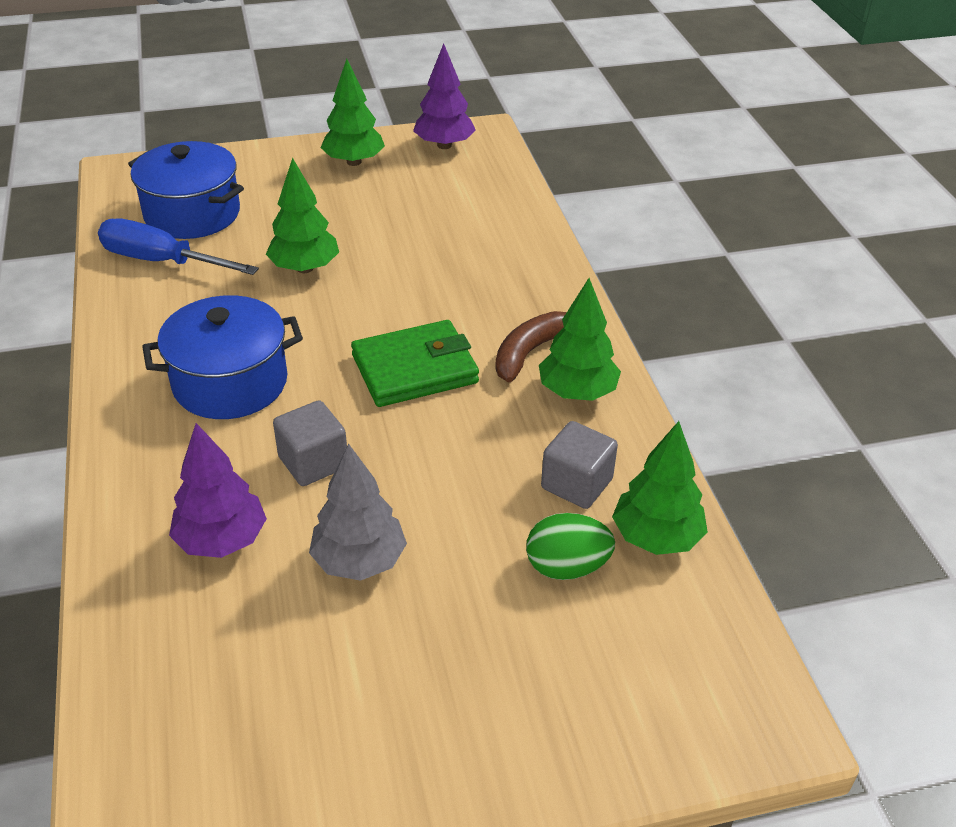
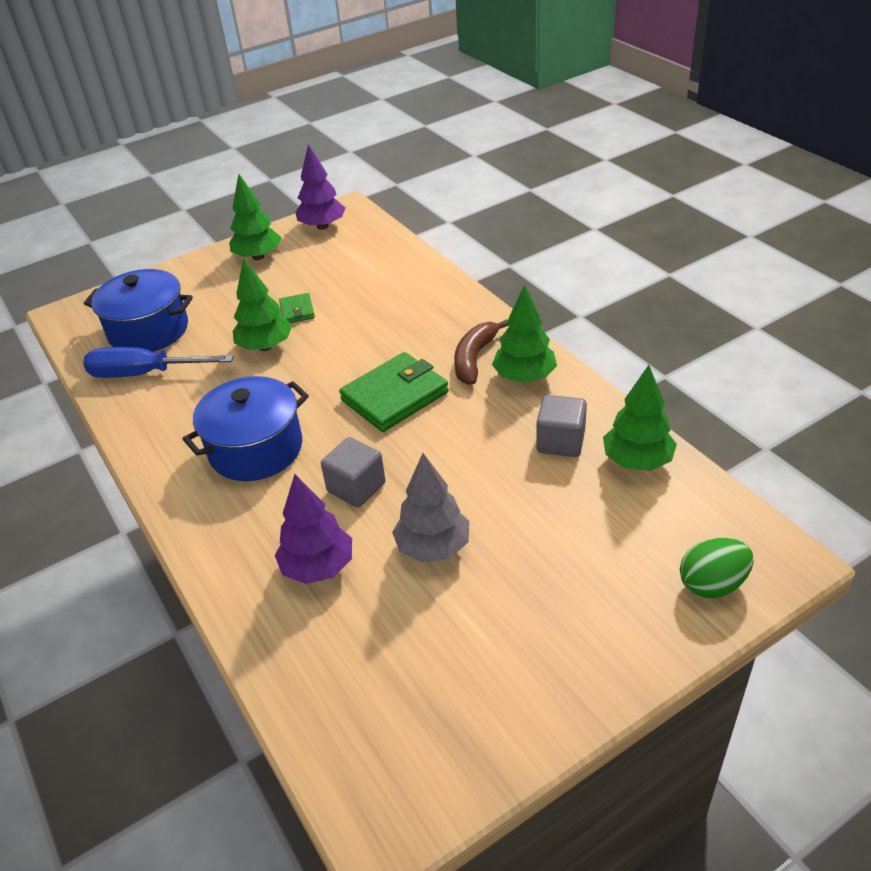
camera: 15 degrees left, 0 degrees up
green egg [526,513,615,580] -> green egg moved to [680,538,754,599]
none -> green wallet [279,293,315,323]

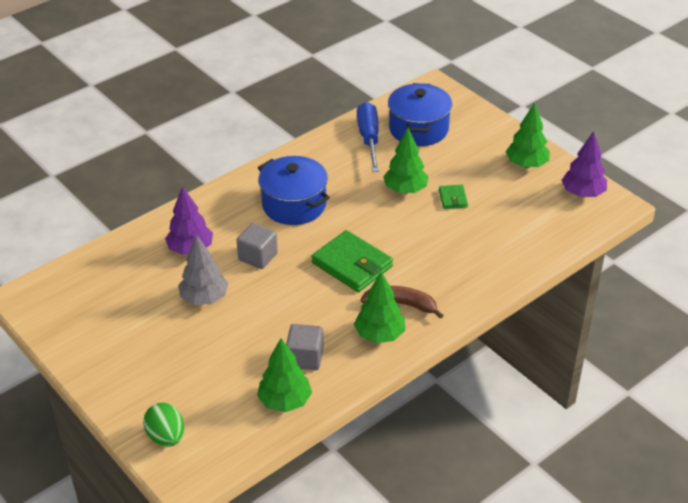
camera: 80 degrees right, 0 degrees up
green wallet [279,293,315,323] -> green wallet turned 75 degrees counterclockwise [439,185,468,209]

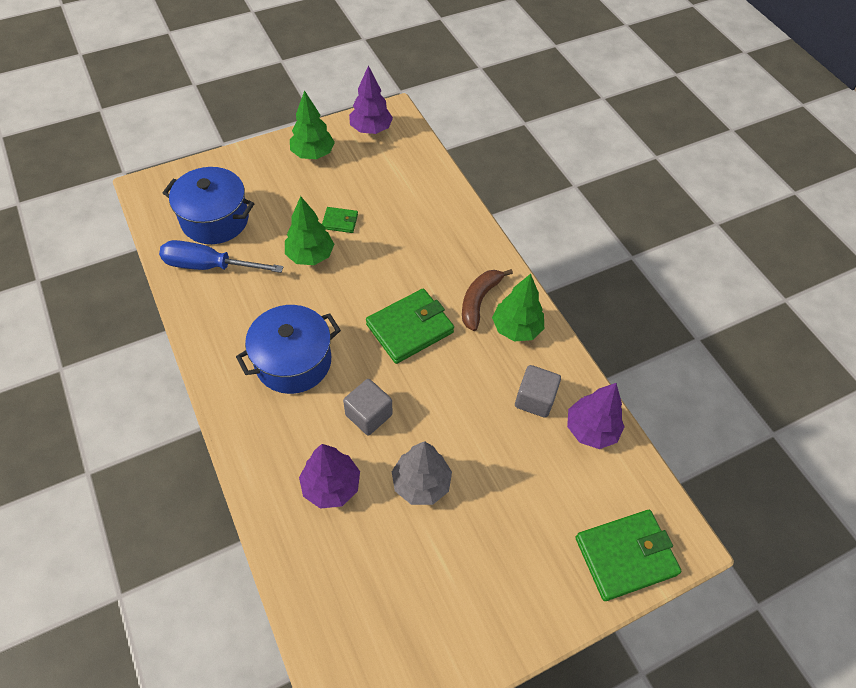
camera: 80 degrees left, 15 degrees up
green egg [143,403,184,447] -> green wallet [575,510,681,601]
green tree [257,338,312,412] -> purple tree [567,383,625,449]

